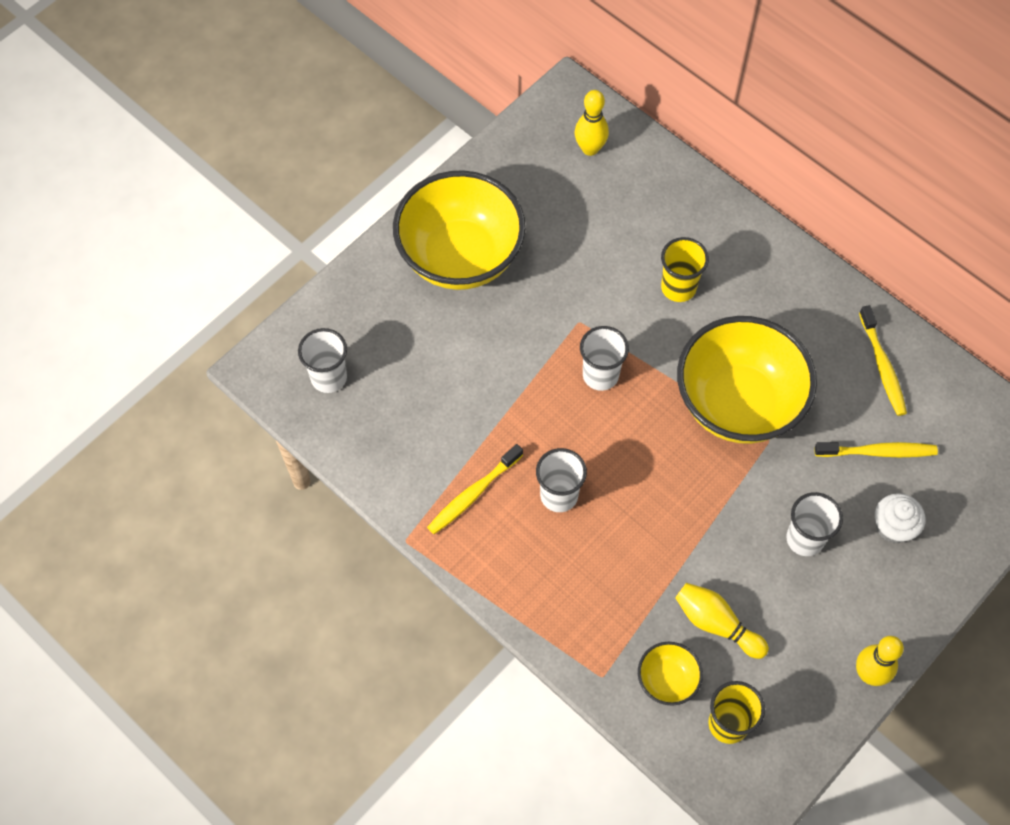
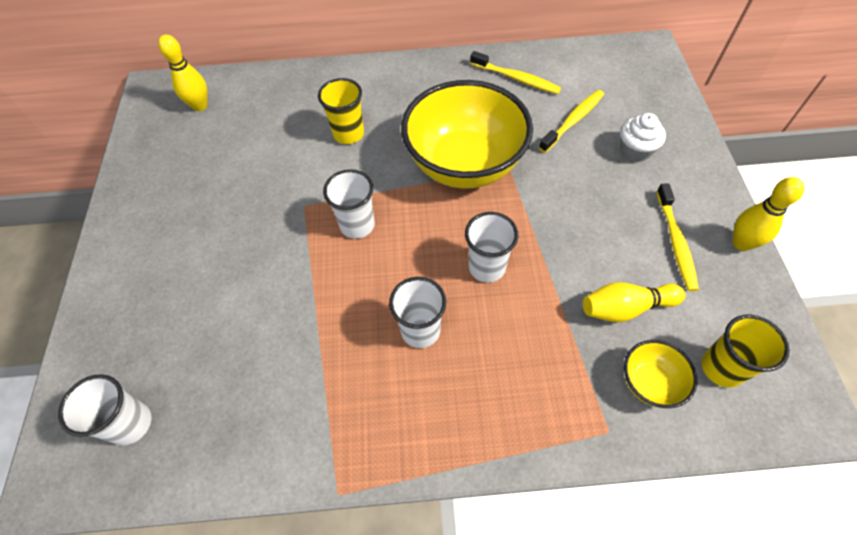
camera: 45 degrees left, 5 degrees down
yellow bowl [393,170,526,290] -> none
yellow toothbrush [427,444,523,534] -> yellow toothbrush moved to [656,183,699,291]
white cup [786,492,843,556] -> white cup moved to [465,212,518,282]

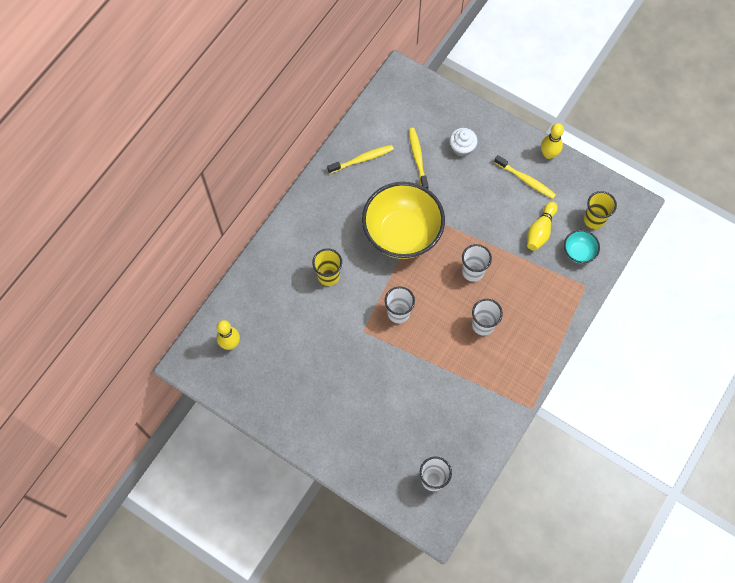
camera: 55 degrees left, 10 degrees up
yellow bowl [624,340,697,408] -> turquoise bowl [564,230,600,264]

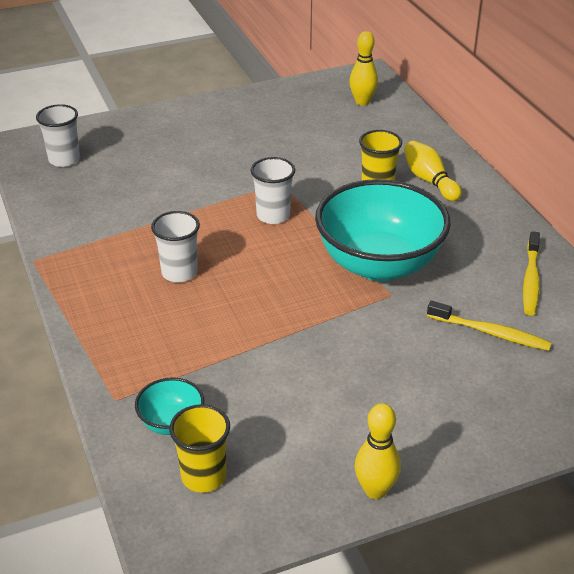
camera: 125 degrees right, 30 degrees down
yellow bowl [362,182,445,259] -> turquoise bowl [315,179,451,281]
white cupcake [449,128,478,156] -> none
white cup [462,244,492,282] -> none
yellow toothbrush [494,155,556,199] -> none
yellow bowling pin [527,202,558,251] -> yellow bowling pin moved to [404,141,462,201]

